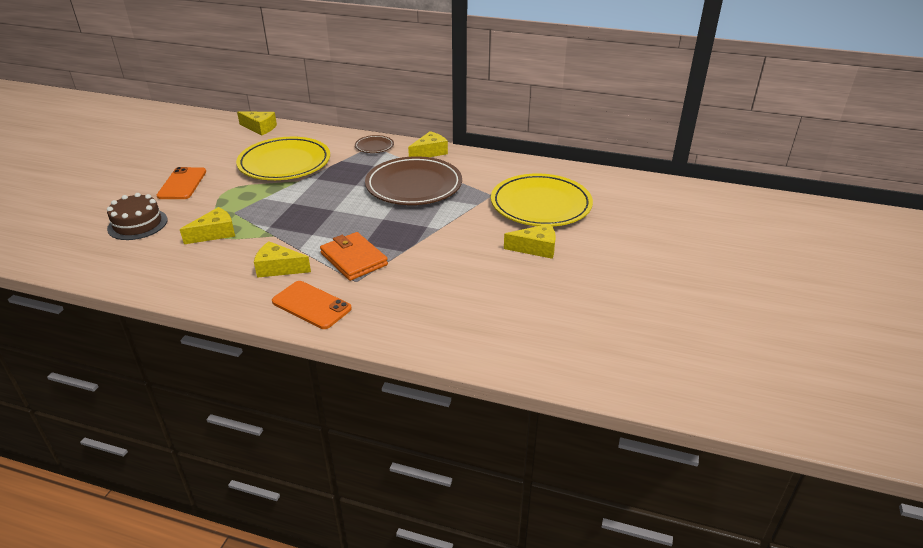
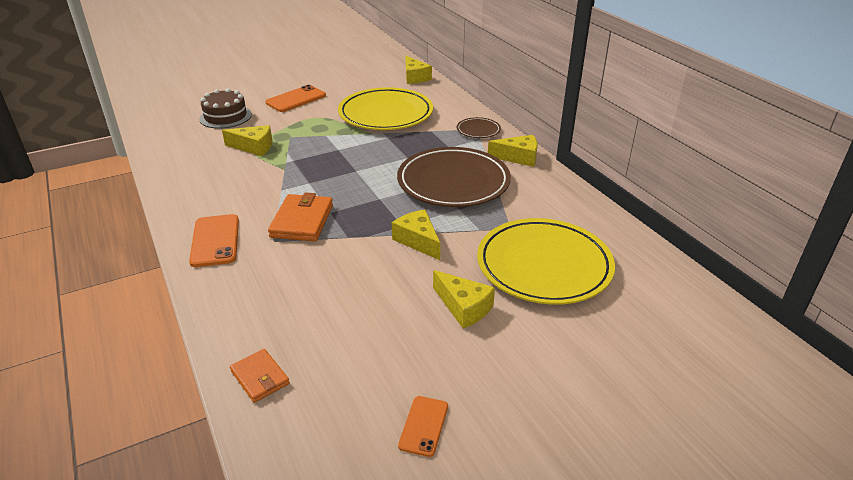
camera: 45 degrees right, 0 degrees up
yellow cheese [254,241,311,278] -> yellow cheese moved to [392,209,440,260]
none -> orange wallet [230,349,290,403]
none -> orange phone [398,396,448,457]

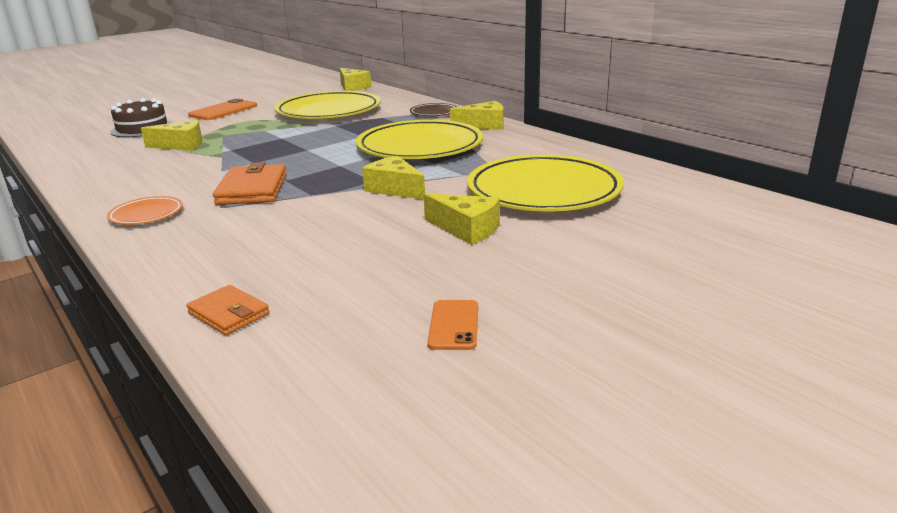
camera: 10 degrees left, 10 degrees down
orange phone [189,214,239,267] -> orange plate [107,196,183,225]
brown plate [397,147,511,207] -> yellow plate [356,120,483,159]

